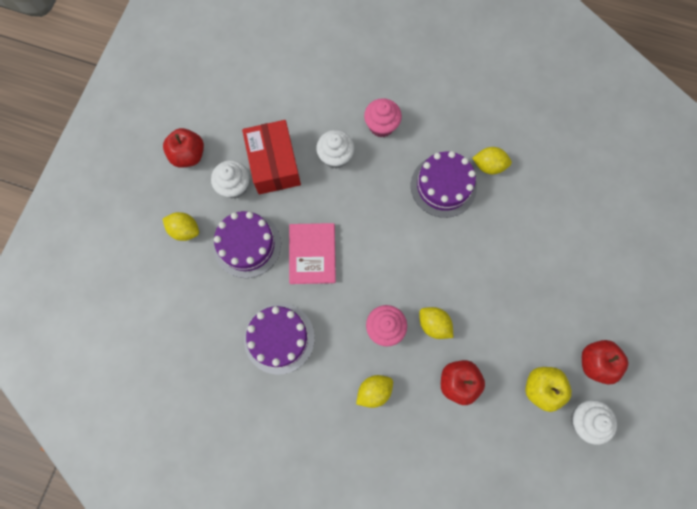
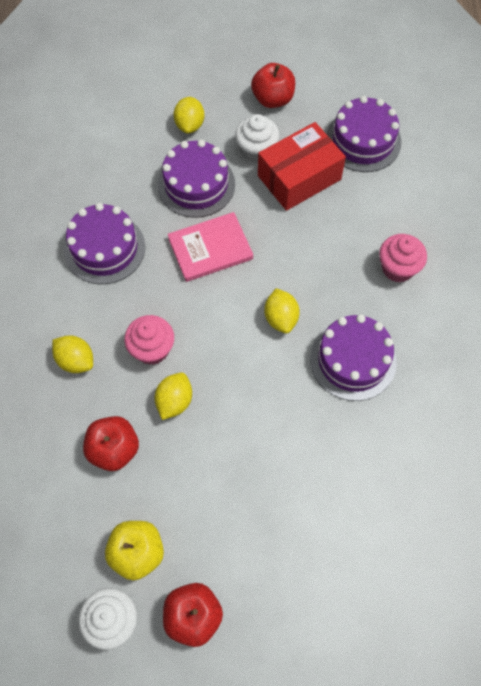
camera: 70 degrees right, 10 degrees down
white cupcake [316,130,354,169] -> none
yellow lemon [472,147,512,174] -> yellow lemon moved to [264,288,300,333]
none -> purple cake [326,96,401,172]

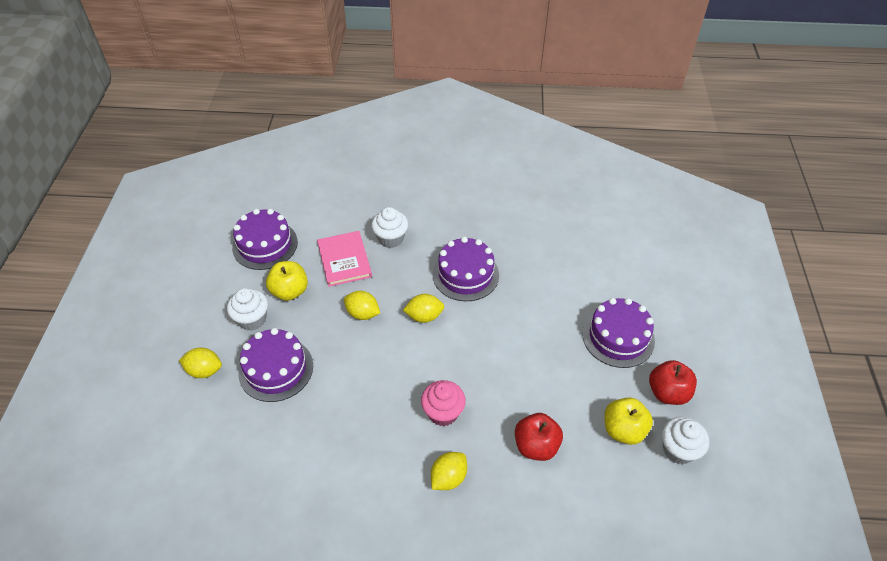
camera: 85 degrees left, 15 degrees down
purple cake [64,203,145,284] -> purple cake moved to [582,298,655,368]
yellow lemon [154,372,192,420] -> yellow lemon moved to [344,291,380,320]
pink book [168,212,253,282] -> pink book moved to [317,231,372,287]
red apple [251,63,295,108] -> none
red box [258,122,346,211] -> yellow apple [266,261,308,301]
pink cupcake [379,234,427,282] -> white cupcake [371,207,408,248]

